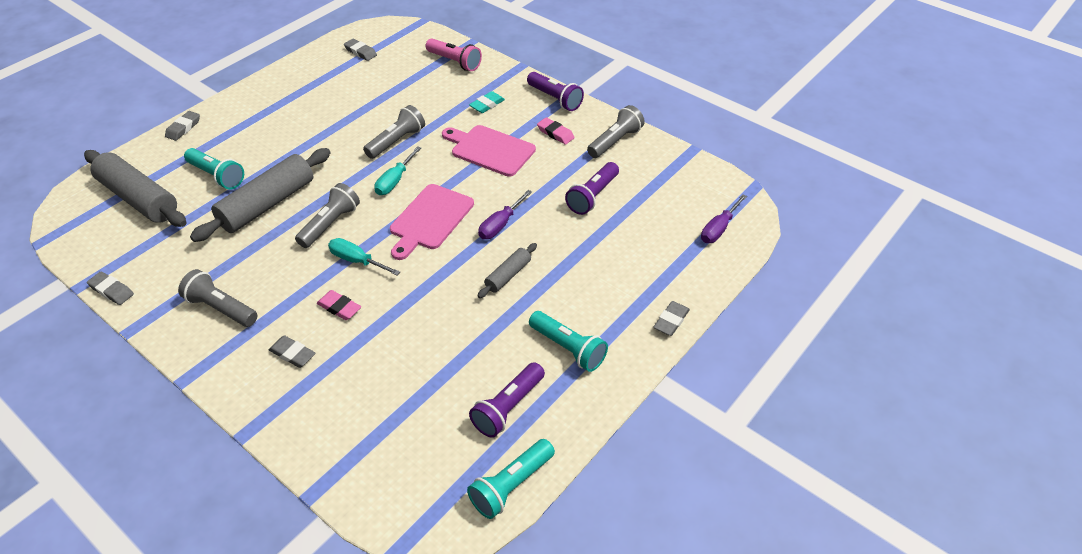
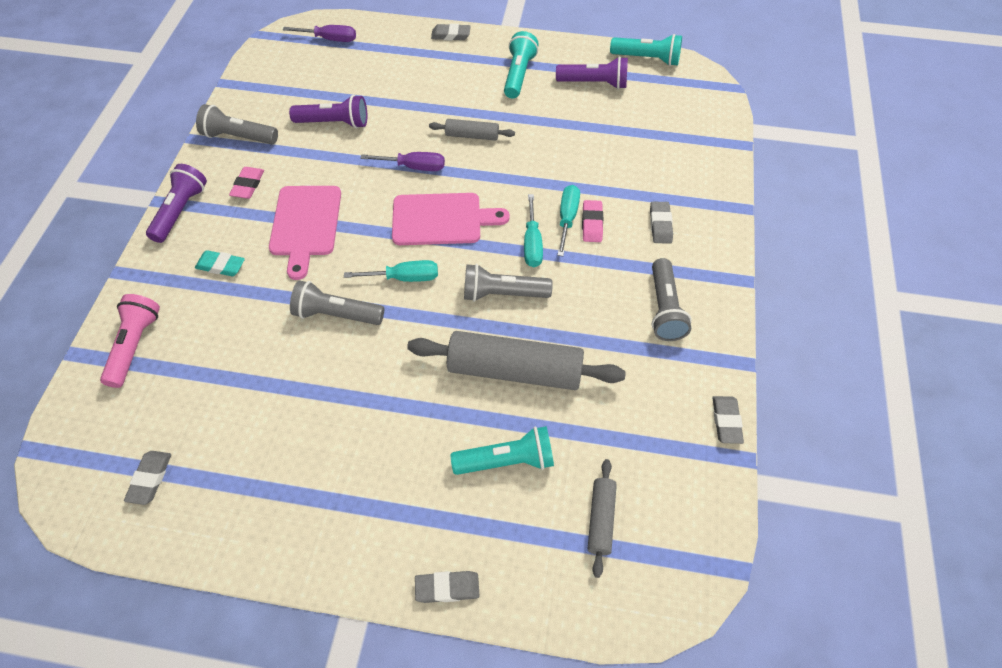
camera: 120 degrees left, 10 degrees up
grey rolling pin [84,150,187,227] -> grey rolling pin [588,459,617,578], size x0.50
turquoise flashlight [184,148,244,190] -> turquoise flashlight turned 75 degrees clockwise [451,426,554,475]
none -> turquoise screwdriver [557,185,580,256]

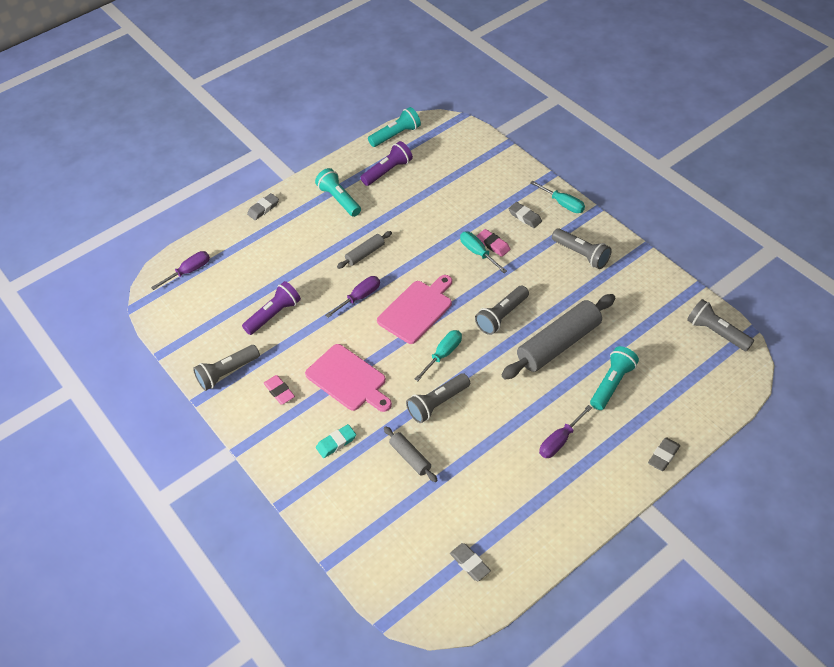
camera: 45 degrees left, 5 degrees down
pink flashlight [100,294,160,388] -> none
purple flashlight [146,164,207,243] -> none
turquoise screwdriver [524,194,543,267] -> turquoise screwdriver moved to [531,181,585,213]
grey rolling pin [588,459,617,578] -> grey rolling pin moved to [384,426,437,482]
grey eraser [712,396,744,444] -> none
none -> purple screwdriver [539,405,592,458]
none -> grey flashlight [687,299,754,352]

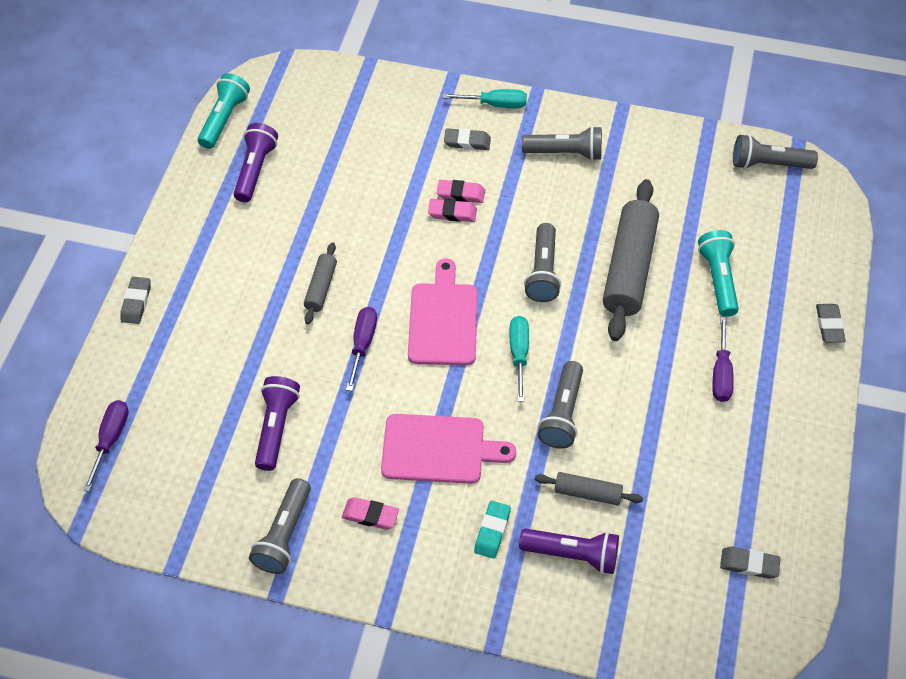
camera: 40 degrees left, 5 degrees up
turquoise flashlight [315,168,361,217] -> none
turquoise screwdriver [460,232,507,273] -> pink eraser [428,199,477,222]
none -> purple flashlight [519,529,619,574]

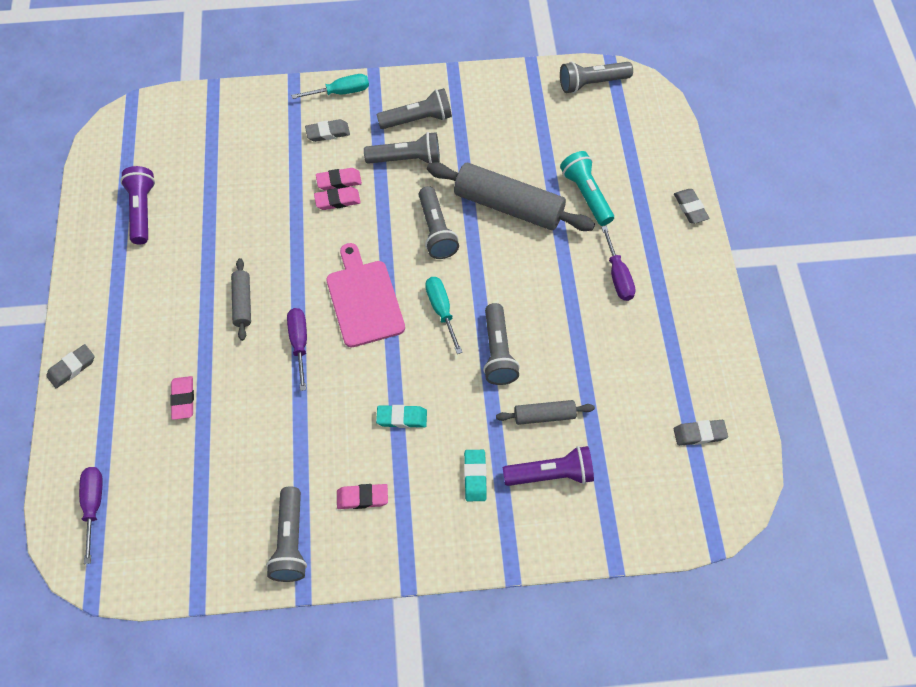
camera: 20 degrees left, 5 degrees up
grey eraser [120,277,151,324] -> grey eraser turned 60 degrees clockwise [46,344,95,388]
turquoise flashlight [198,73,250,149] -> none
purple flashlight [255,376,300,471] -> none
pink cutting board [381,414,516,484] -> turquoise eraser [376,405,427,428]
grey rolling pin [603,179,659,341] -> grey rolling pin turned 60 degrees counterclockwise [427,162,595,231]
none -> pink eraser [170,376,194,420]
none -> grey flashlight [364,132,440,164]

